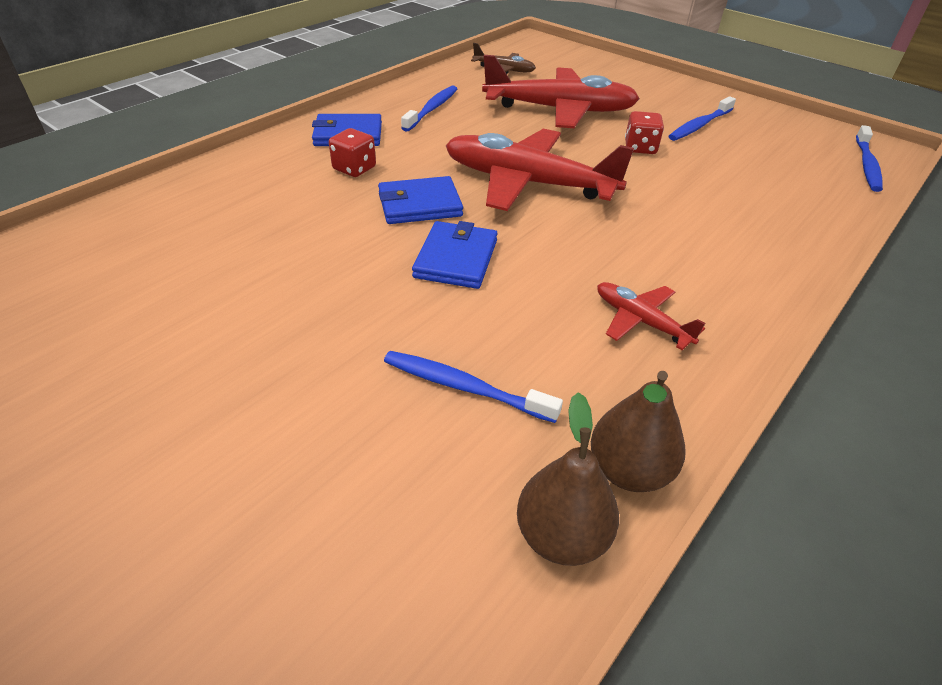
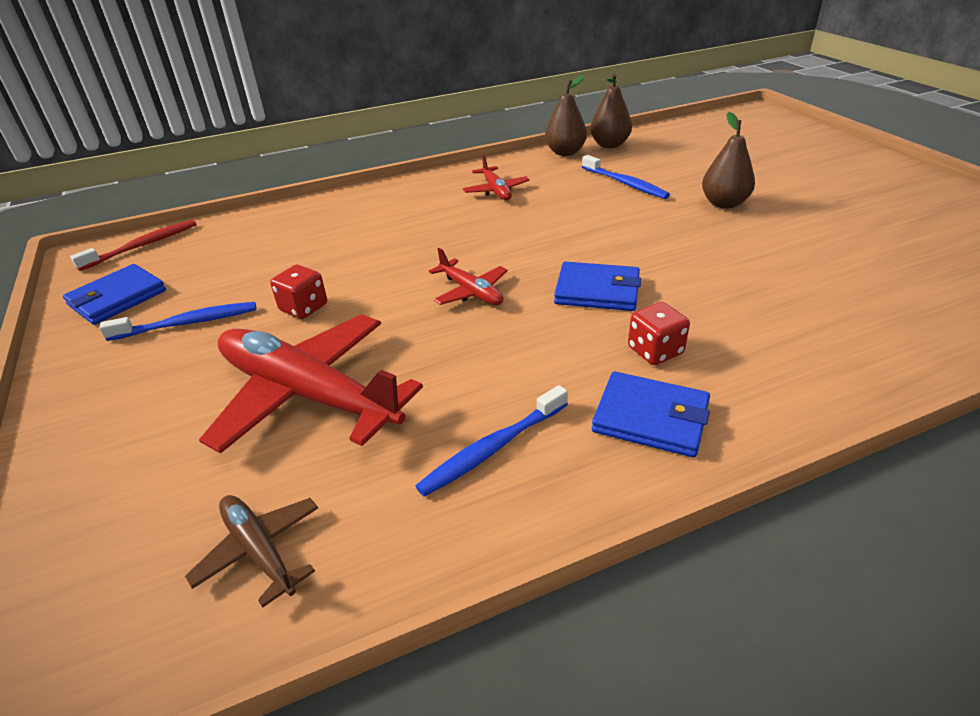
camera: 150 degrees left, 5 degrees down
blue wallet [412,221,498,289] -> blue wallet moved to [63,264,166,325]
red plane [445,129,634,211] -> red plane [429,248,508,305], size x0.48
blue toothbrush [856,125,883,192] -> red toothbrush [70,220,197,271]
none -> brown pear [702,112,755,209]

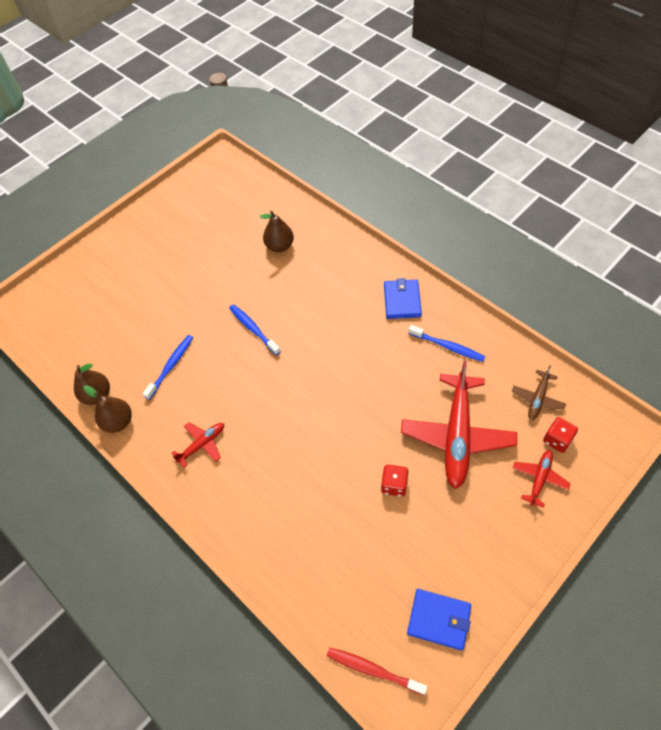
camera: 110 degrees left, 20 degrees up
blue toothbrush [99,302,257,341] -> blue toothbrush moved to [229,304,281,355]
red plane [429,248,508,305] -> red plane moved to [513,450,571,508]
blue wallet [554,262,641,311] -> none
red dice [628,302,690,365] -> red dice moved to [543,417,578,453]
brown pear [702,112,755,209] -> brown pear moved to [260,211,294,252]

